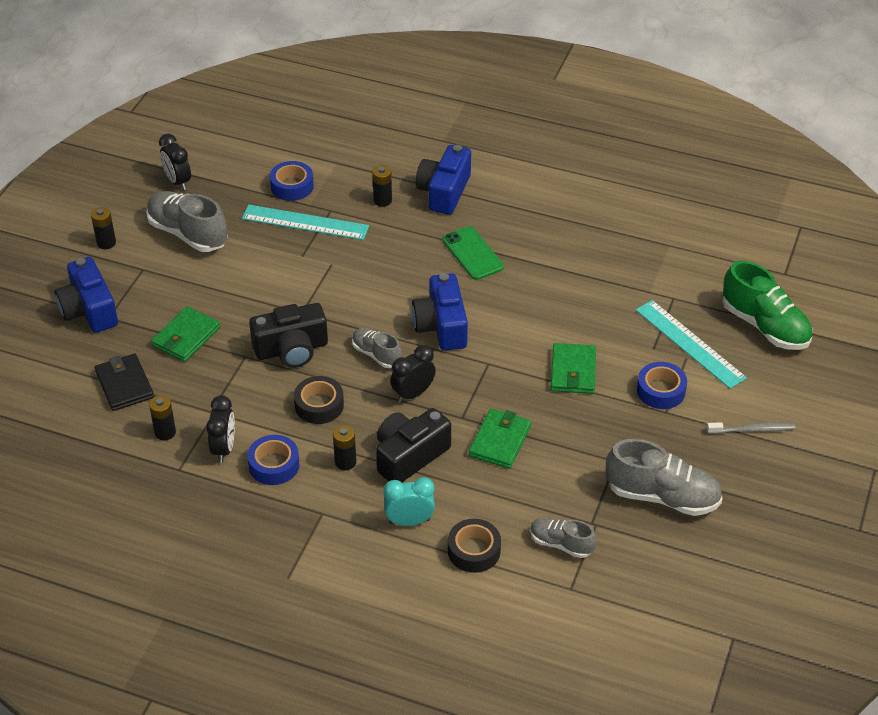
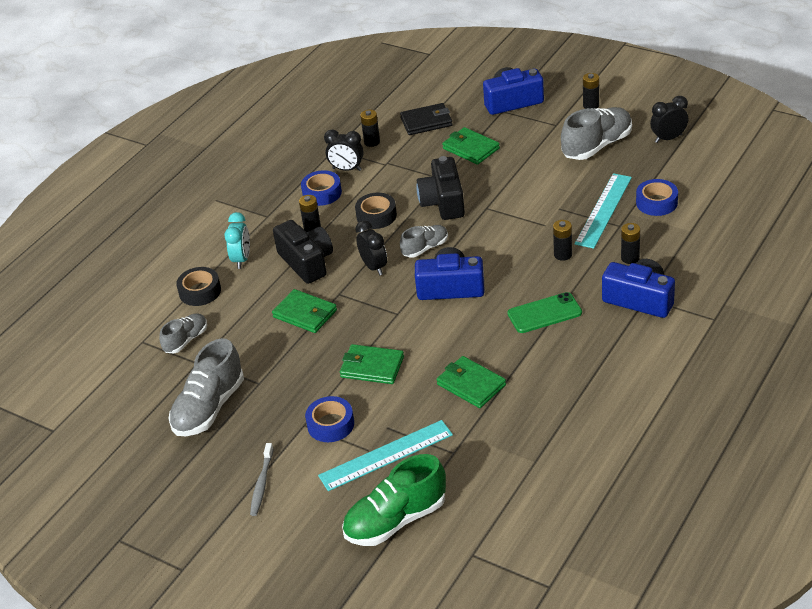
camera: 105 degrees right, 5 degrees down
none -> green wallet [437,356,506,408]
none -> black battery [553,220,572,261]

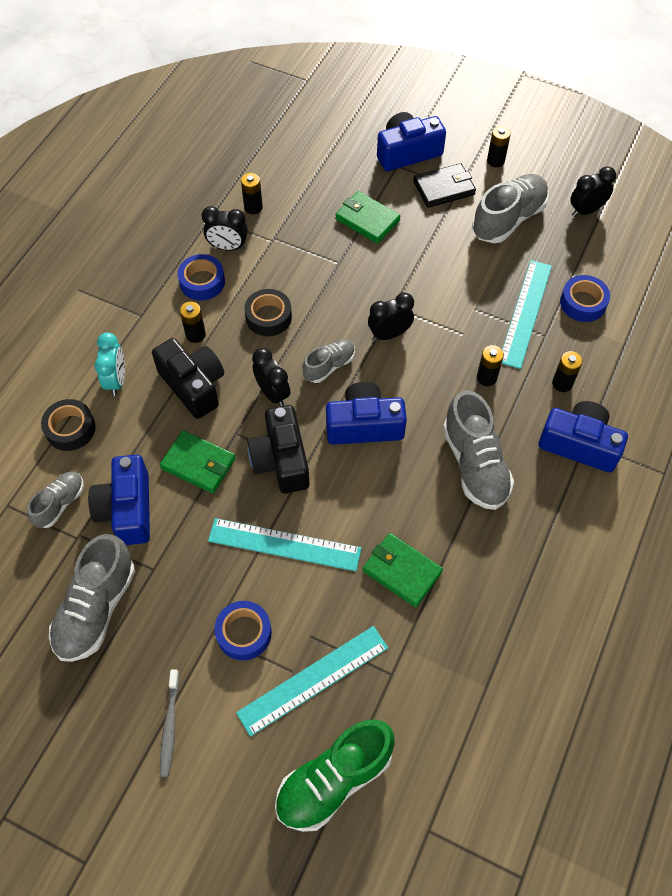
camera: 10 degrees left, 20 degrees up
green wallet [340,344,404,384] -> turquoise ruler [208,518,361,571]
black wallet [400,103,453,135] -> black wallet moved to [413,163,476,208]
black camera [416,156,465,220] -> black camera moved to [247,405,309,494]
green phone [507,292,582,333] -> grey shoe [443,390,514,510]
none -> blue camera [88,455,150,545]
none -> black clock [368,293,414,341]

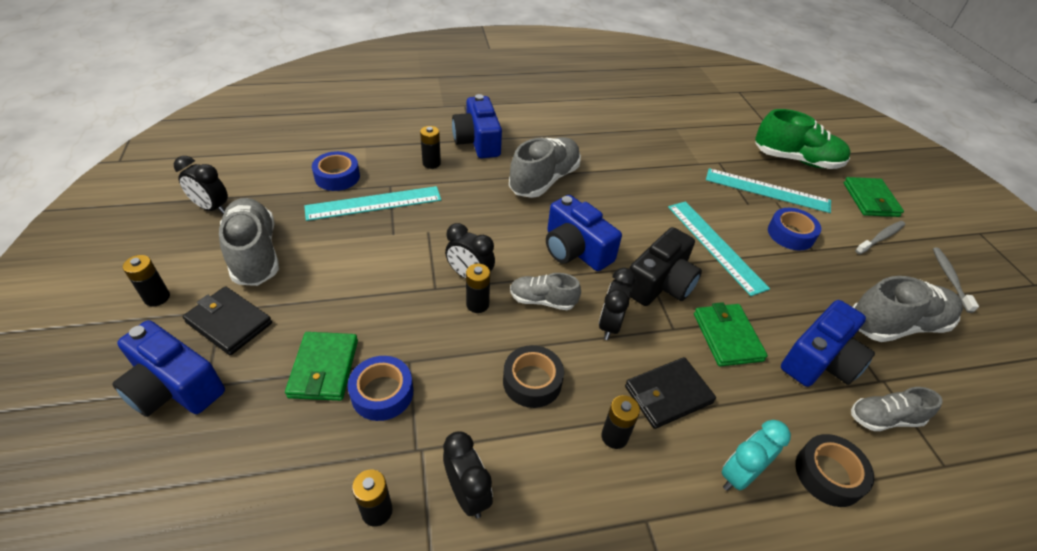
camera: 130 degrees left, 15 degrees down
black camera [152,338,224,419] -> black wallet [625,357,716,429]
blue tape [177,254,225,301] -> blue tape moved to [348,356,413,421]
green wallet [363,533,443,607] -> green wallet moved to [844,177,904,217]
grey shoe [472,174,549,243] -> grey shoe turned 60 degrees clockwise [219,198,279,286]
black battery [477,345,504,386] -> black battery moved to [466,264,490,313]
none -> grey toothbrush [933,247,979,313]

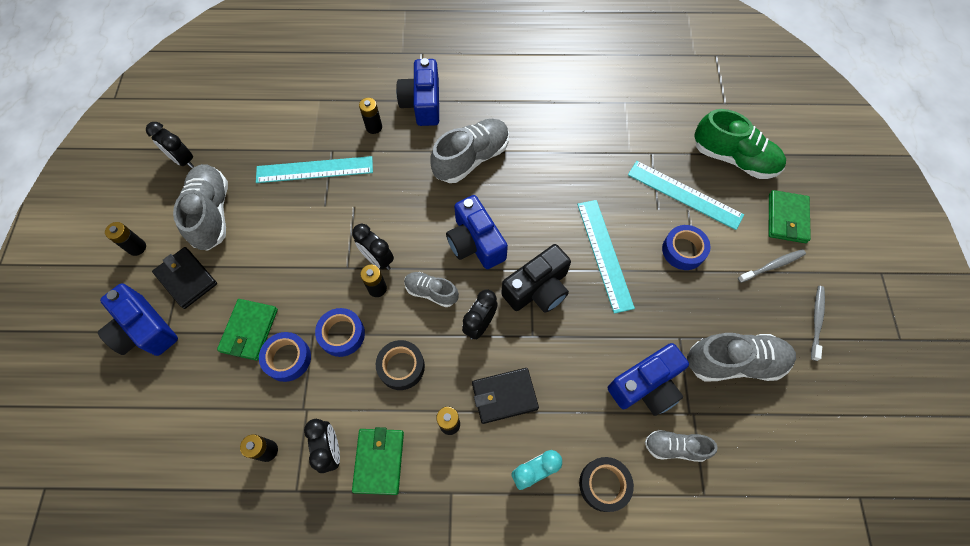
camera: 15 degrees right, 20 degrees up
blue tape [312,151,360,191] -> blue tape moved to [315,308,365,357]
green wallet [694,302,768,367] -> green wallet moved to [352,427,404,495]

